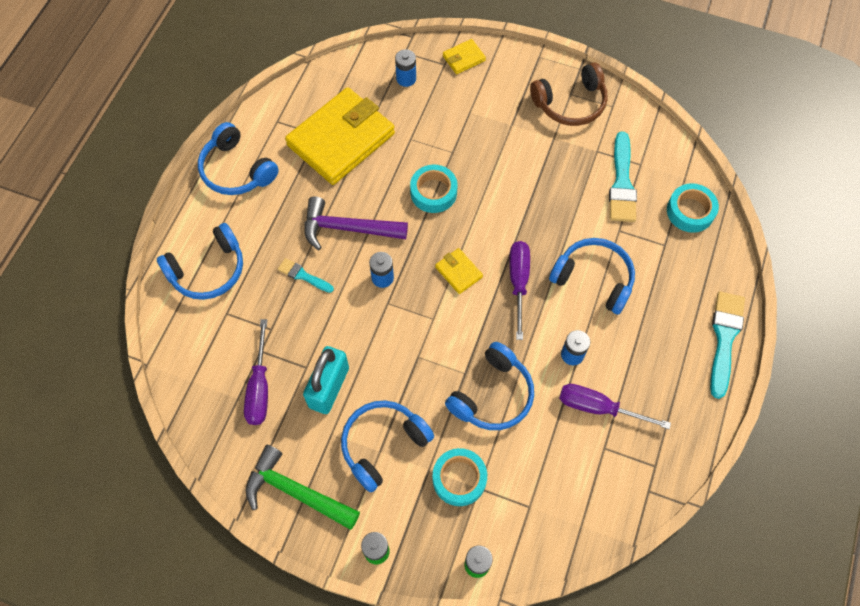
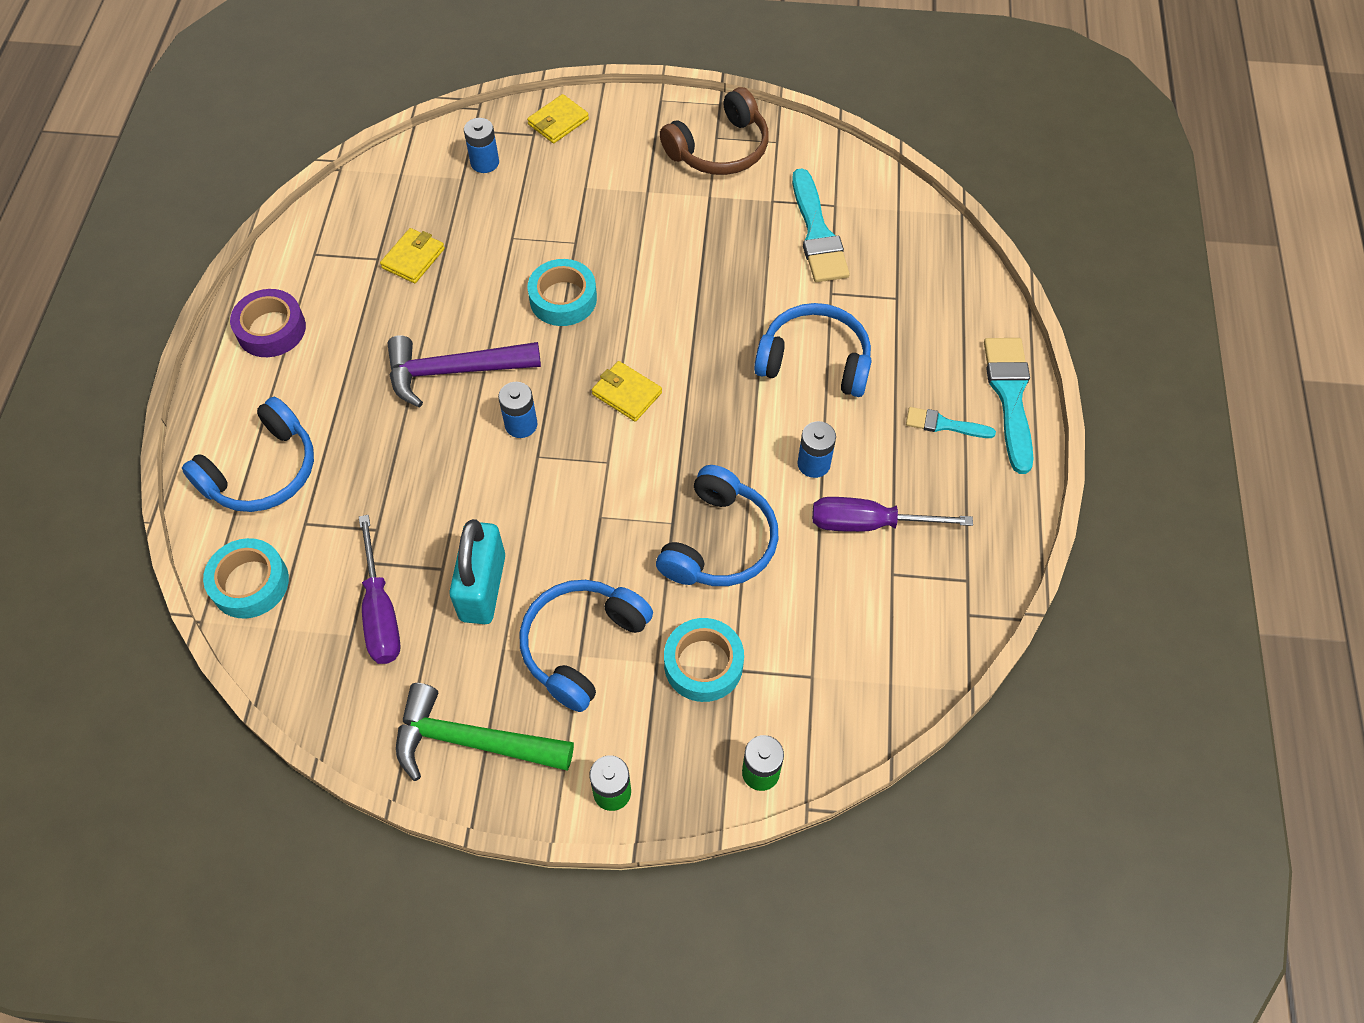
camera: 15 degrees left, 5 degrees down
blue headphones [198,122,279,195] -> purple tape [230,289,306,357]
turquoise brush [278,258,334,293] -> turquoise brush moved to [906,407,996,438]
yellow wallet [285,87,395,185] -> yellow wallet [380,228,445,283], size x0.42
purple screwdriver [509,241,530,340] -> none
turquoise tape [667,183,719,233] -> turquoise tape moved to [203,538,289,619]

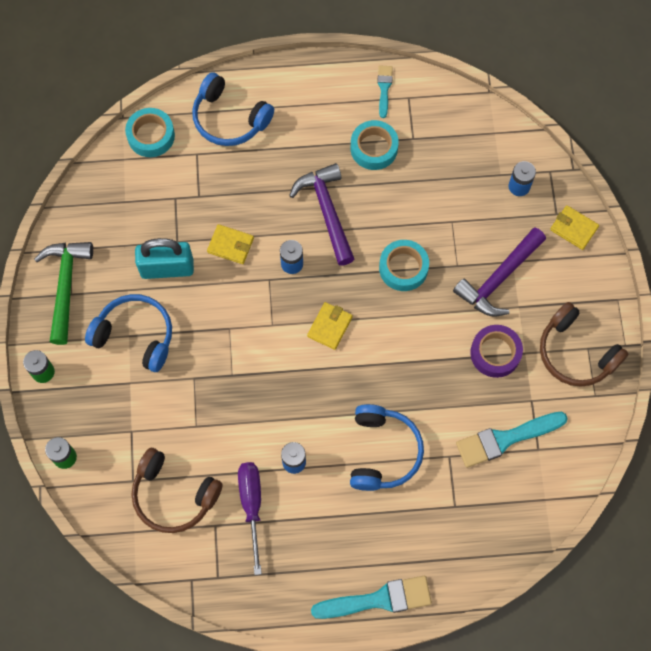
camera: 80 degrees right, 10 degrees up
purple tape [230,289,306,357] -> purple tape moved to [470,325,523,378]
purple screwdriver [359,515,401,664] -> none
yellow wallet [380,228,445,283] -> yellow wallet moved to [207,224,254,264]
blue headphones [656,465,778,586] -> none
turquoise tape [664,618,744,702] -> turquoise tape moved to [351,120,399,170]
turquoise brush [906,407,996,438] -> turquoise brush moved to [377,66,393,118]
none -> brown headphones [131,448,223,533]
none -> purple hammer [453,228,546,317]

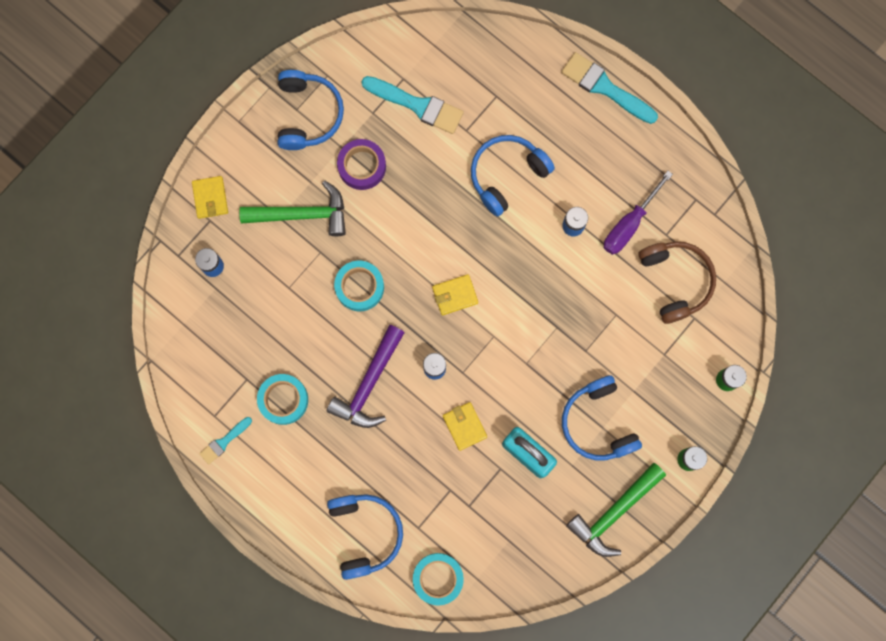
camera: 135 degrees left, 10 degrees up
purple hammer [453,228,546,317] -> green hammer [239,181,346,236]
brown headphones [540,302,628,387] -> blue headphones [278,70,344,150]

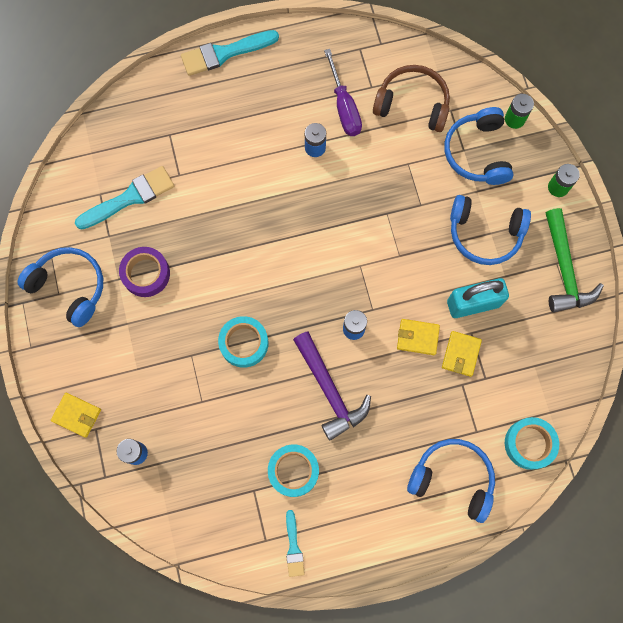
camera: 55 degrees left, 5 degrees down
green hammer [239,181,346,236] -> none
yellow wallet [432,274,478,315] -> yellow wallet moved to [442,331,482,377]
blue headphones [471,135,555,216] -> blue headphones moved to [445,107,513,185]

